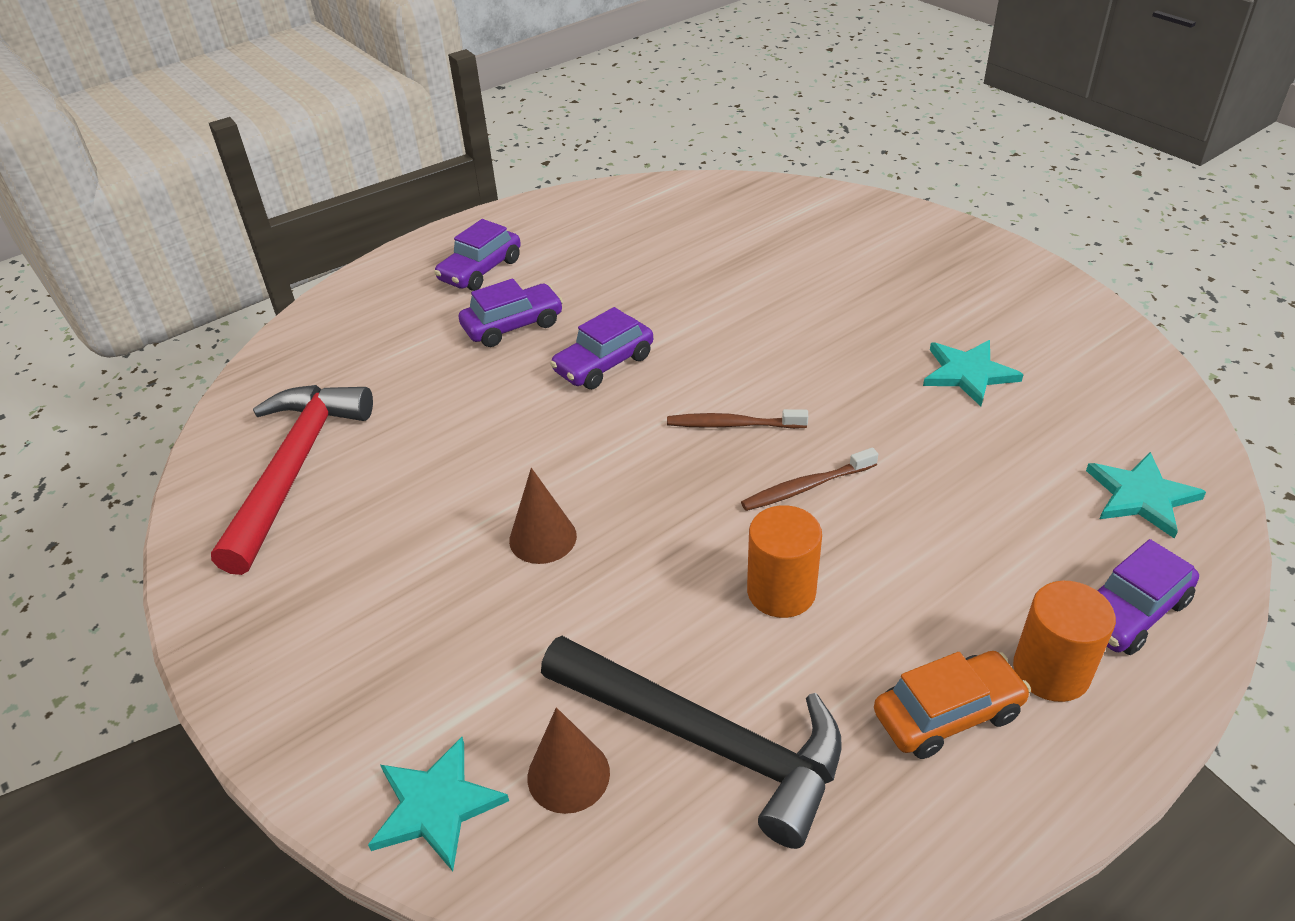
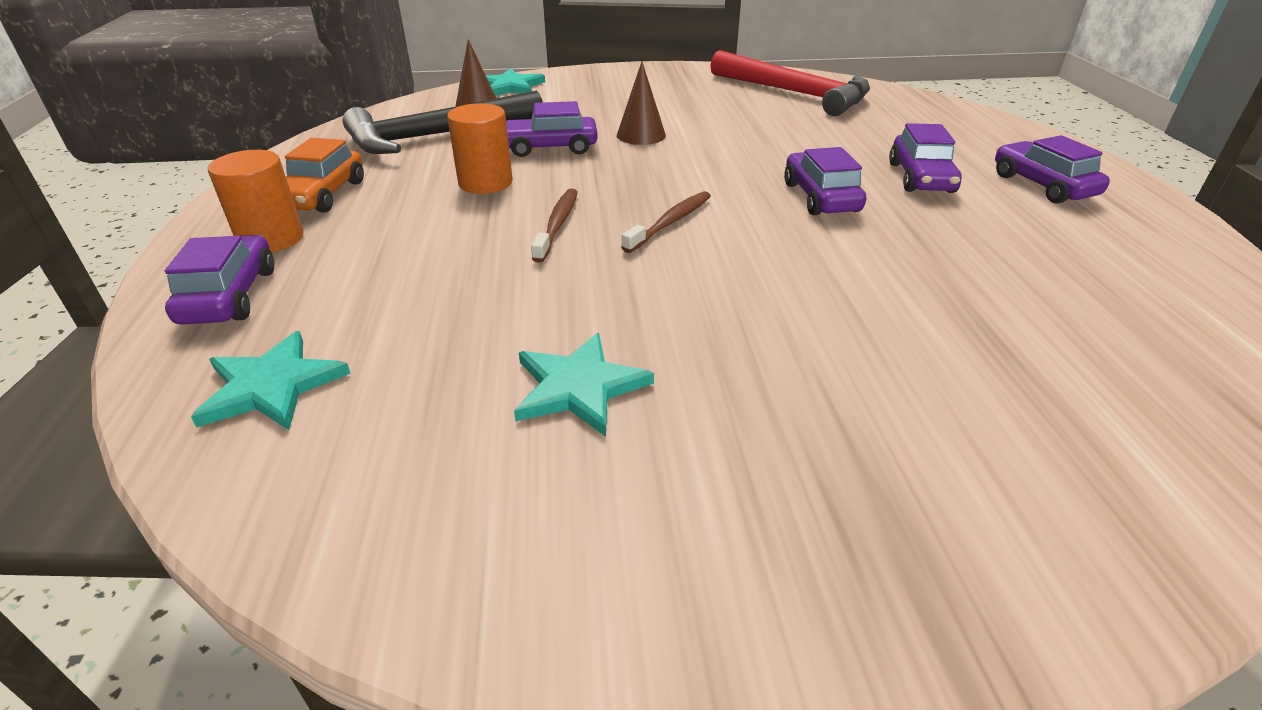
camera: 120 degrees right, 5 degrees down
none -> purple car [506,101,598,157]

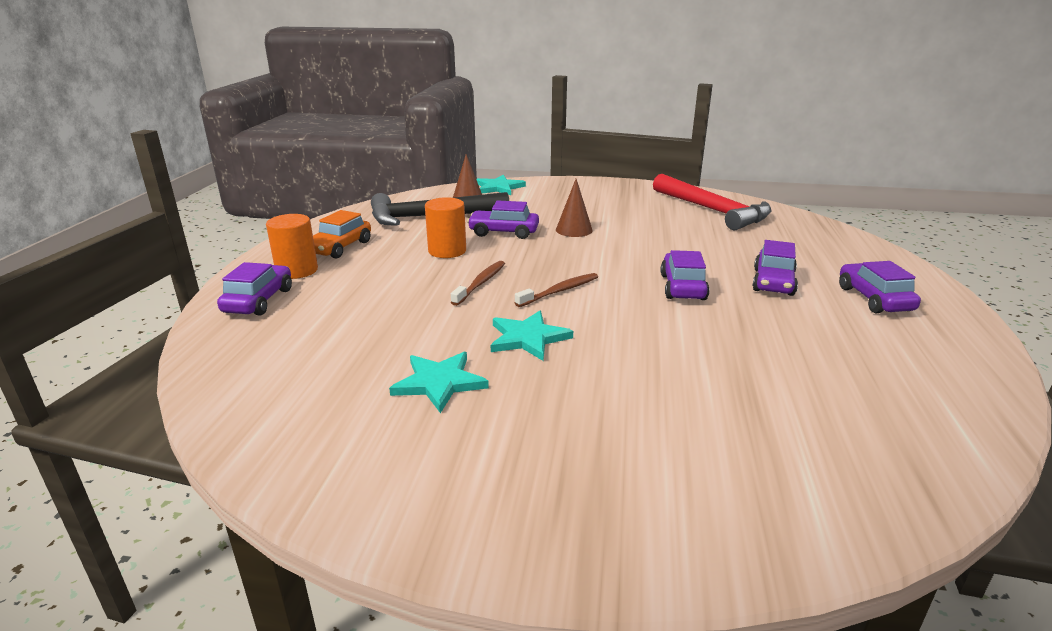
camera: 15 degrees right, 10 degrees down
turquoise star [191,331,351,430] -> turquoise star moved to [491,311,573,361]

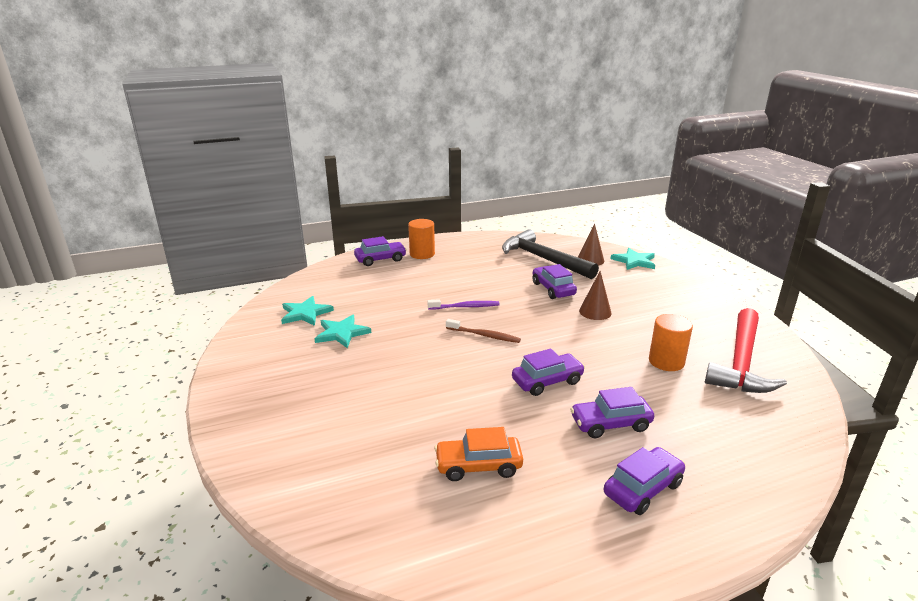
camera: 60 degrees right, 0 degrees up
orange car [313,210,371,259] -> orange car moved to [434,427,523,481]
orange cylinder [425,197,466,258] -> orange cylinder moved to [649,314,693,371]
brown toothbrush [451,261,505,306] -> purple toothbrush [427,299,499,310]
turquoise star [491,311,573,361] -> turquoise star moved to [281,296,334,326]

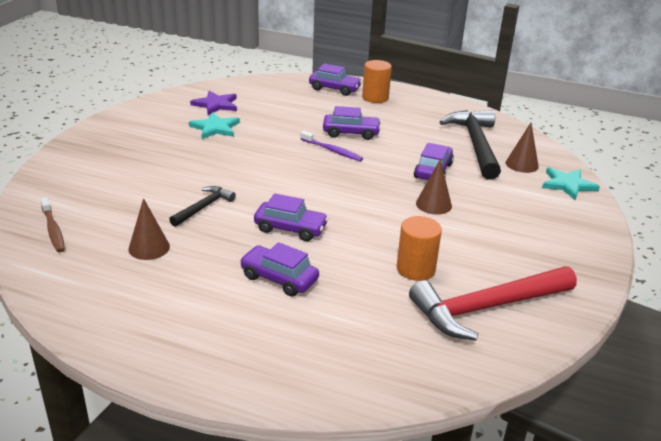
camera: 40 degrees right, 5 degrees up
turquoise star [281,296,334,326] -> purple star [190,91,237,115]
orange car [434,427,523,481] -> brown cone [129,198,170,260]
brown toothbrush [446,319,521,343] -> brown toothbrush moved to [40,197,65,252]
purple car [604,447,685,515] -> purple car moved to [323,106,381,140]
none -> black hammer [169,186,236,227]

